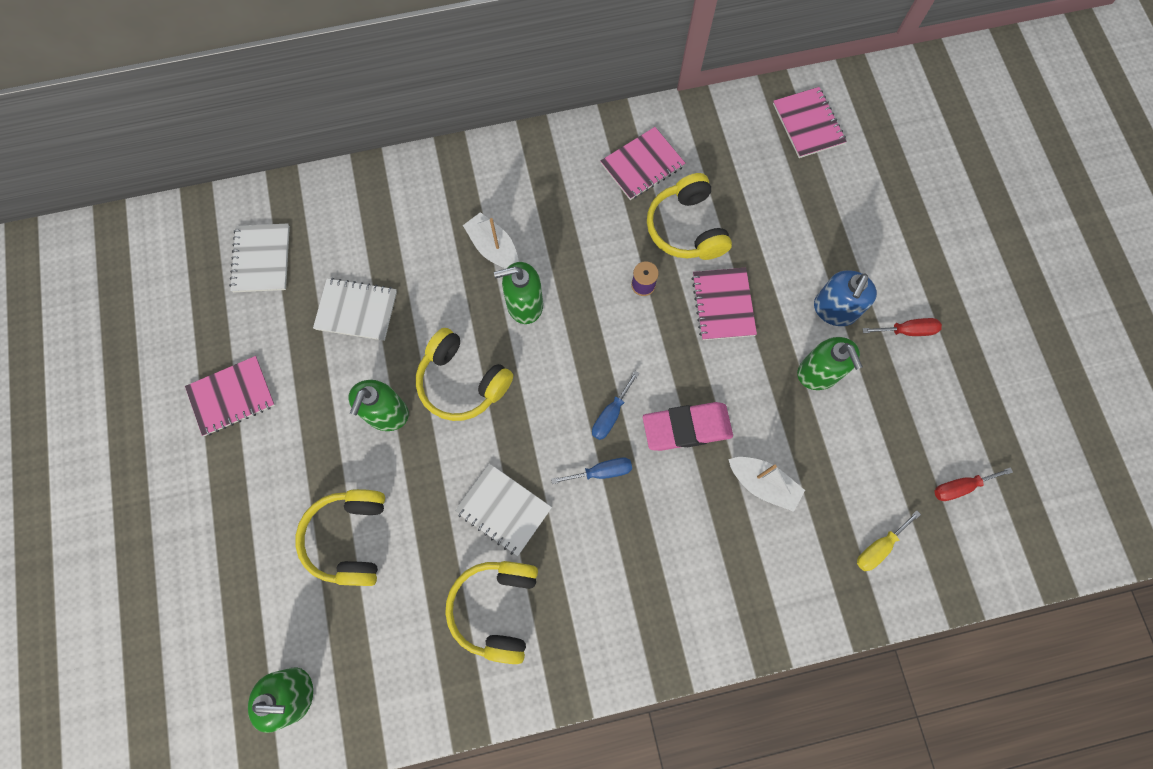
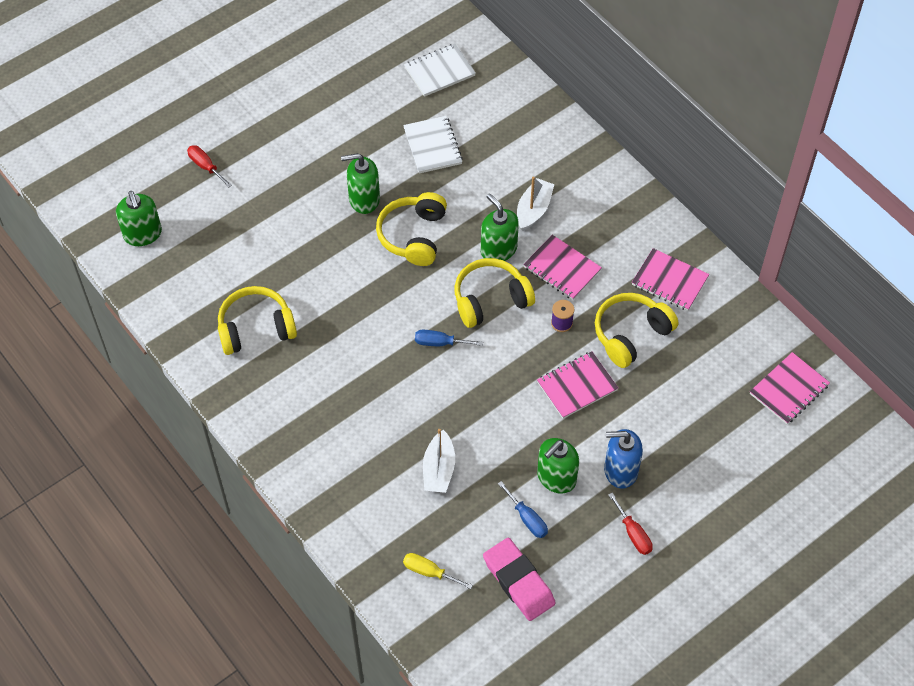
camera: 65 degrees right, 15 degrees down
pink notebook [185,356,275,436] -> pink notebook moved to [523,235,602,300]
yellow headphones [296,489,385,586] -> yellow headphones moved to [455,258,535,328]
white notebook [455,463,552,556] -> none
blue screwdriver [551,458,632,484] -> blue screwdriver moved to [498,481,548,538]
pink eraser [643,402,733,451] -> pink eraser moved to [483,538,556,621]
red screwdriver [934,467,1013,501] -> red screwdriver moved to [187,145,232,187]

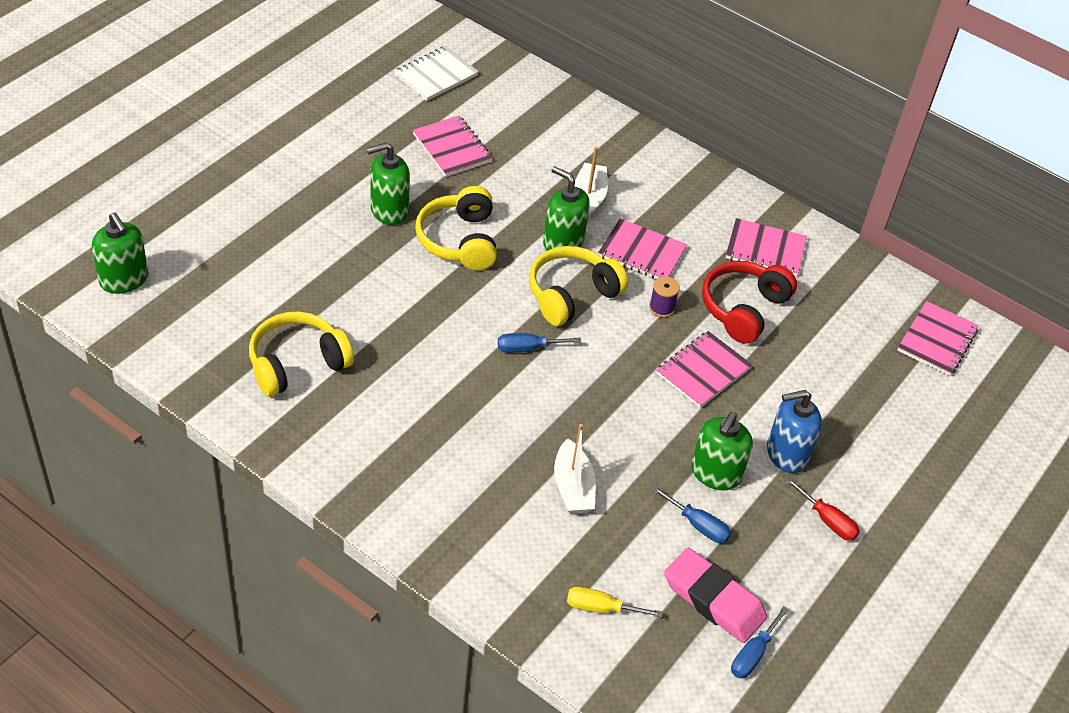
camera: 20 degrees left, 10 degrees down
red screwdriver [187,145,232,187] -> none
white notebook [403,116,463,174] -> pink notebook [413,116,493,177]
yellow headphones [595,293,678,368] -> red headphones [702,261,797,344]
none -> blue screwdriver [731,606,789,679]

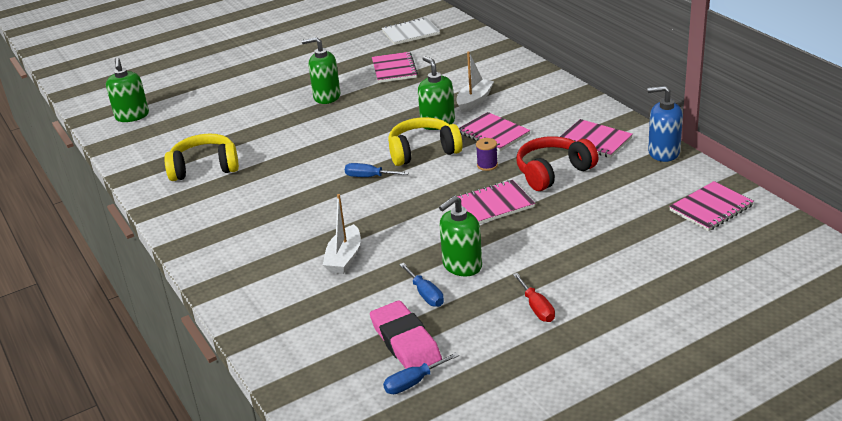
camera: 30 degrees right, 15 degrees down
yellow headphones [415,186,497,270] -> none
yellow screwdriver [567,587,663,618] -> none
blue soap dispenser [767,390,822,473] -> blue soap dispenser moved to [647,86,683,162]

